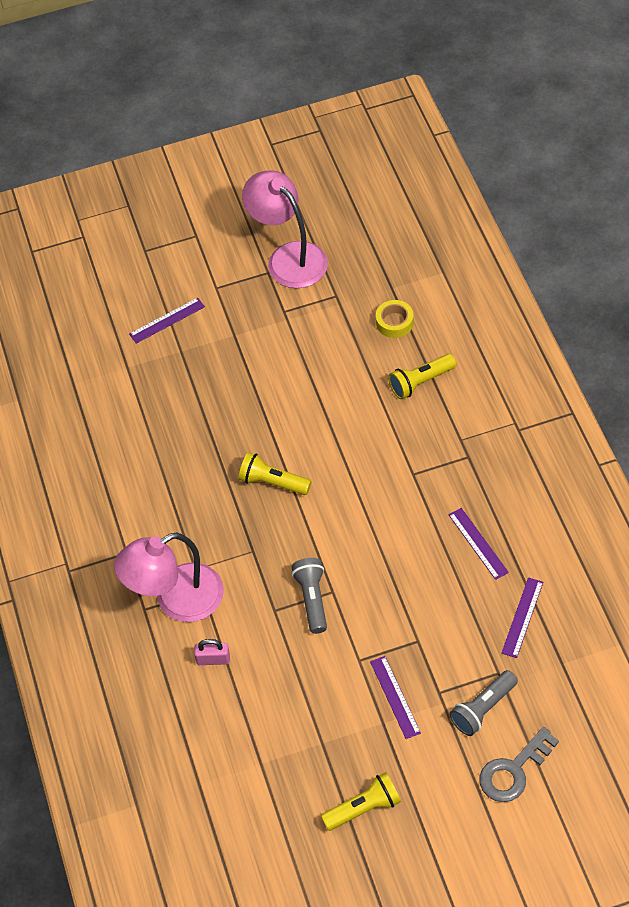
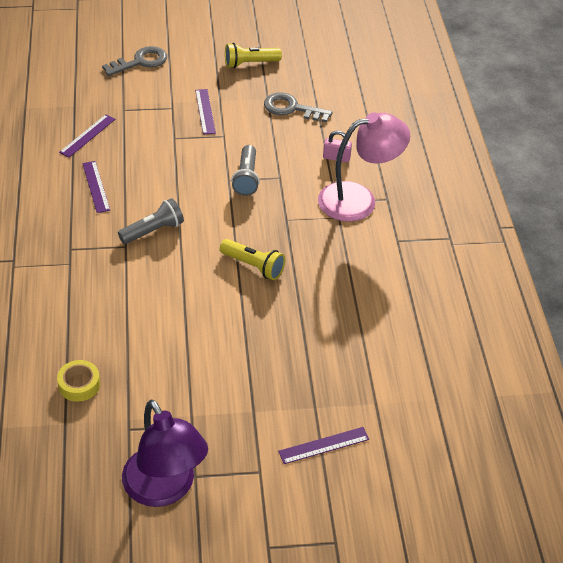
camera: 175 degrees left, 10 degrees down
pink lamp [242,170,328,288] -> purple lamp [122,399,208,507]
yellow flashlight [388,354,456,399] -> none
grey flashlight [450,670,518,736] -> grey flashlight moved to [118,198,184,244]
none -> grey key [264,92,333,123]

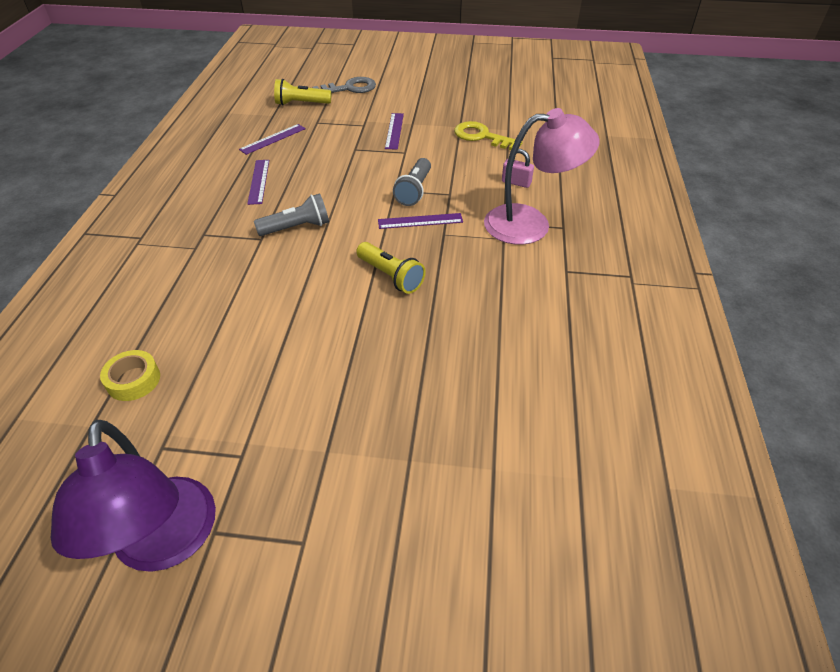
camera: 15 degrees right, 0 degrees up
yellow flashlight [225,43,282,68] -> yellow flashlight moved to [274,79,331,105]
grey key [264,92,333,123] -> yellow key [454,121,523,150]
purple ruler [278,427,369,464] -> purple ruler moved to [378,213,463,229]

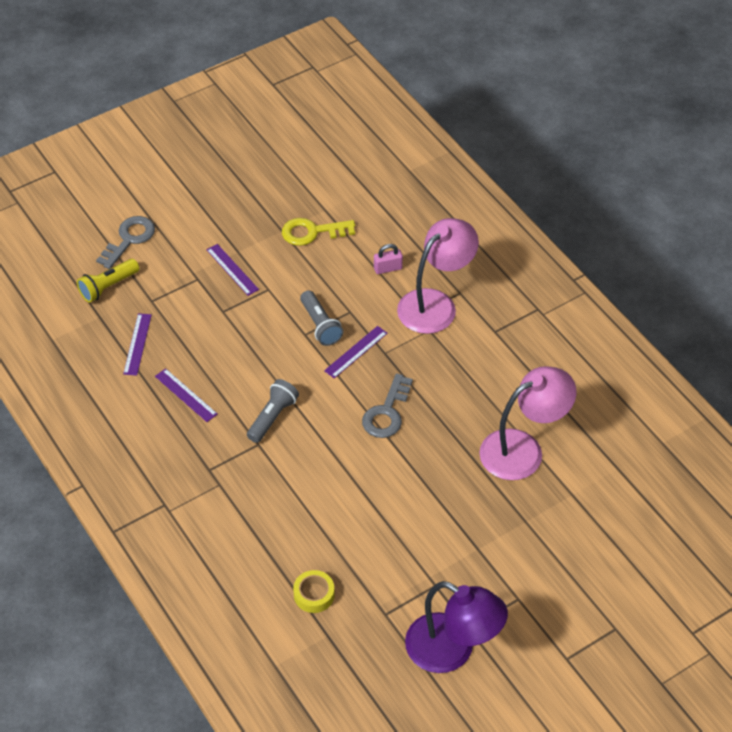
camera: 40 degrees left, 5 degrees up
yellow flashlight [356,242,426,294] -> grey key [362,373,413,438]
none -> pink lamp [480,366,577,480]

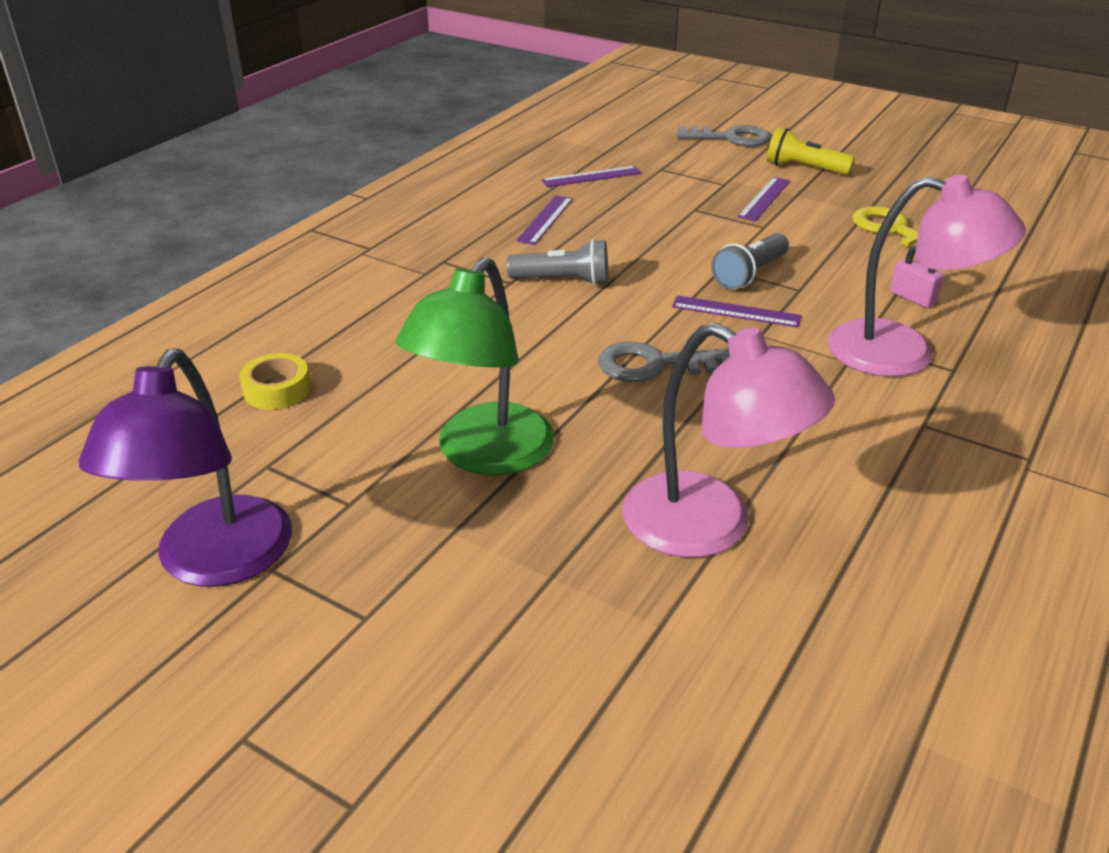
camera: 65 degrees right, 15 degrees down
yellow flashlight [77,259,139,303] -> yellow flashlight moved to [767,127,855,175]
none -> green lamp [396,257,554,475]

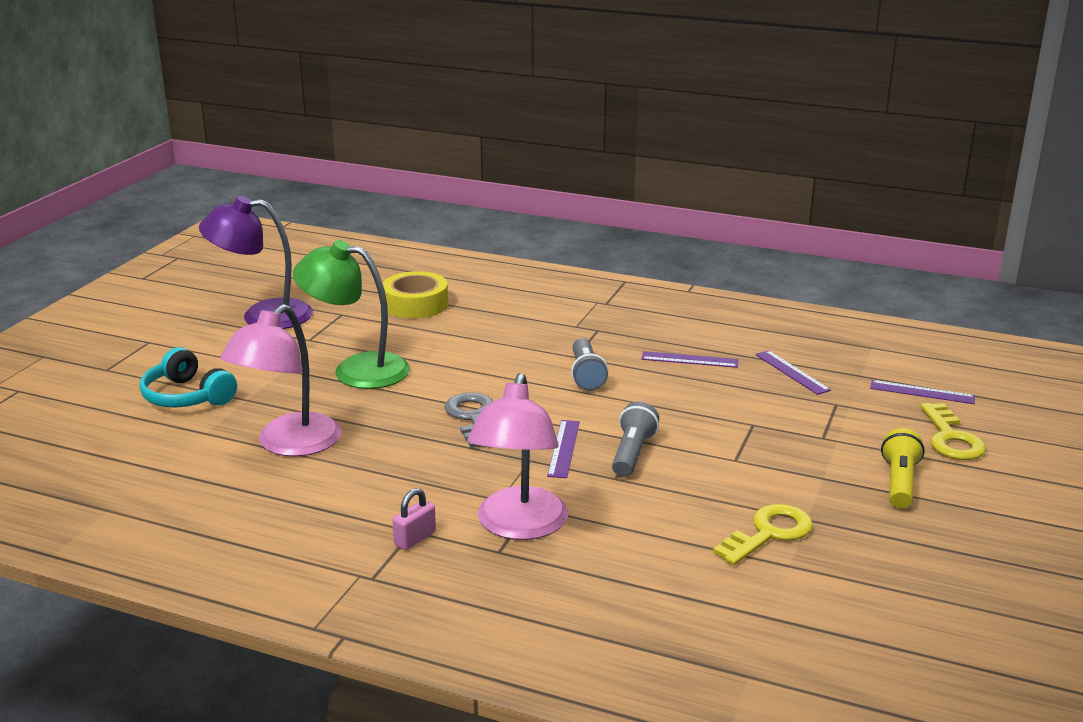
camera: 80 degrees right, 10 degrees down
yellow tape [239,353,311,410] -> yellow tape [382,271,448,319], size x1.59
grey key [676,125,771,147] -> yellow key [920,403,986,460]
grey flashlight [711,233,789,290] -> grey flashlight turned 75 degrees clockwise [612,402,659,477]
purple ruler [738,177,790,221] -> purple ruler moved to [870,380,975,404]
pink padlock [890,244,943,308] -> pink padlock moved to [392,488,436,550]
none -> turquoise headphones [140,347,237,408]

